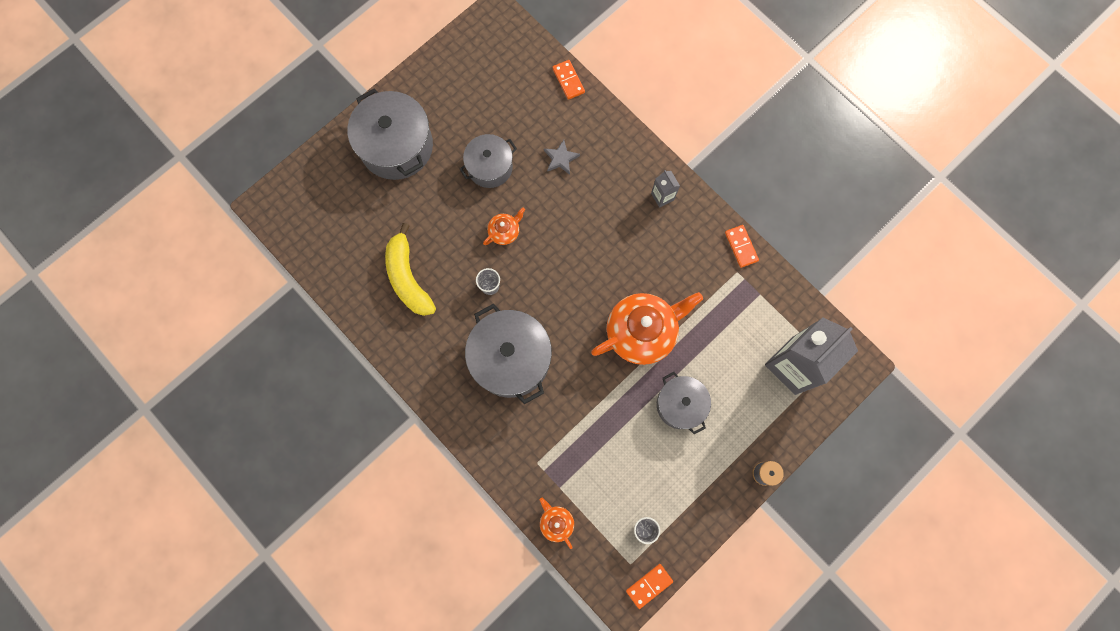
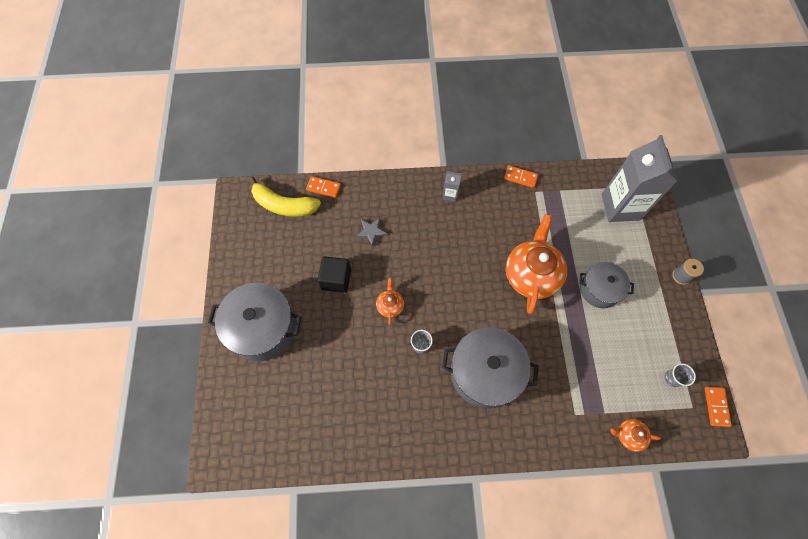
camera: 50 degrees left, 10 degrees down
yellow banana [385,223,436,316] -> yellow banana moved to [249,177,321,217]
grey pot [460,134,517,188] -> black cube [318,256,351,293]

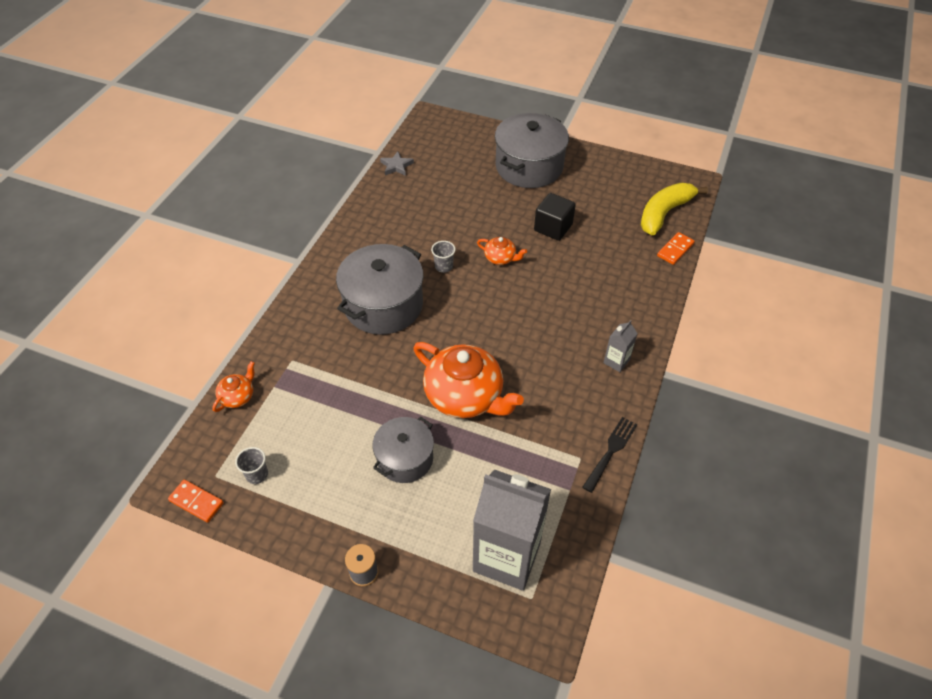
camera: 115 degrees right, 15 degrees down
grey star [356,218,387,247] -> grey star moved to [380,151,414,176]
orange domino [504,165,538,188] -> black fork [583,417,637,493]

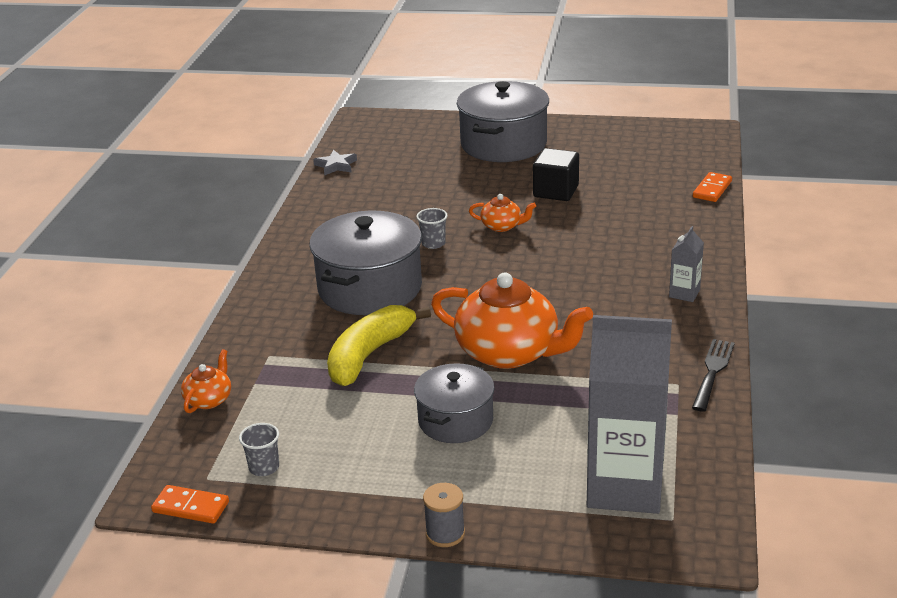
camera: 10 degrees left, 20 degrees down
yellow banana [641,183,708,235] -> yellow banana moved to [327,305,431,386]

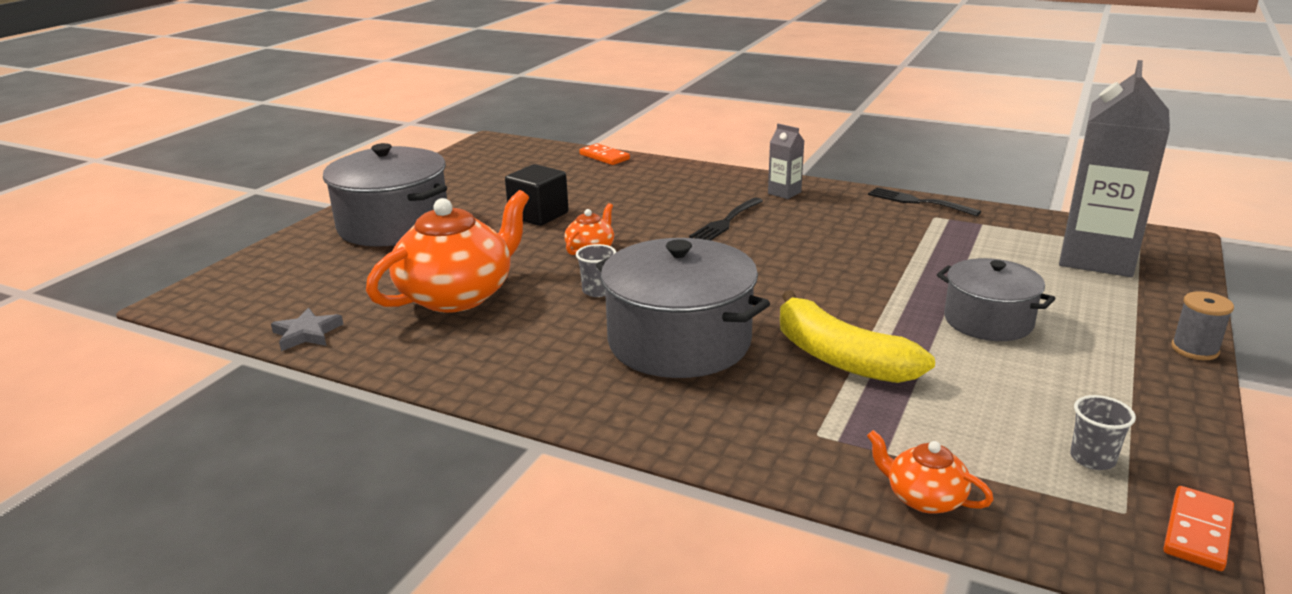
camera: 75 degrees left, 5 degrees down
orange teapot [431,273,593,369] -> orange teapot moved to [366,190,529,313]
none -> black fork [689,198,763,240]

